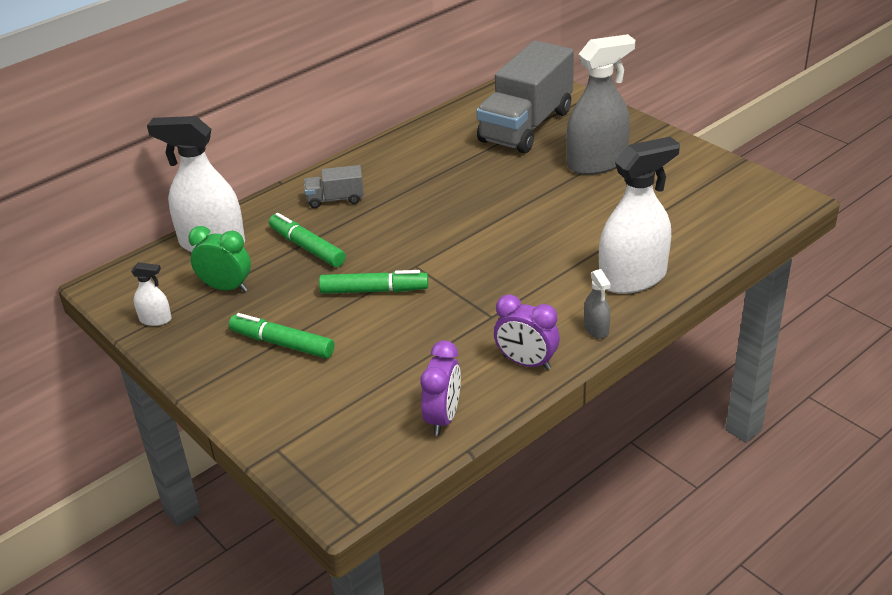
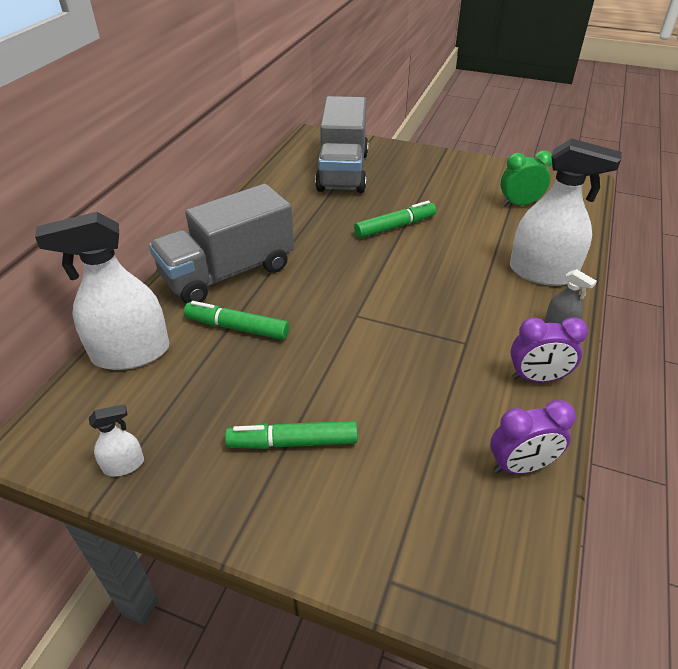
camera: 30 degrees left, 5 degrees up
green clock [188,226,251,292] -> green clock moved to [501,150,552,206]
grey truck [304,165,364,208] -> grey truck [149,184,294,304], size x2.24
green marker [319,270,428,294] -> green marker moved to [354,201,436,238]
purple clock [421,341,461,435] -> purple clock turned 90 degrees clockwise [490,400,576,474]
grey spray bottle [566,34,635,175] -> none
white spray bottle [599,137,680,294] -> white spray bottle turned 75 degrees clockwise [510,138,622,286]

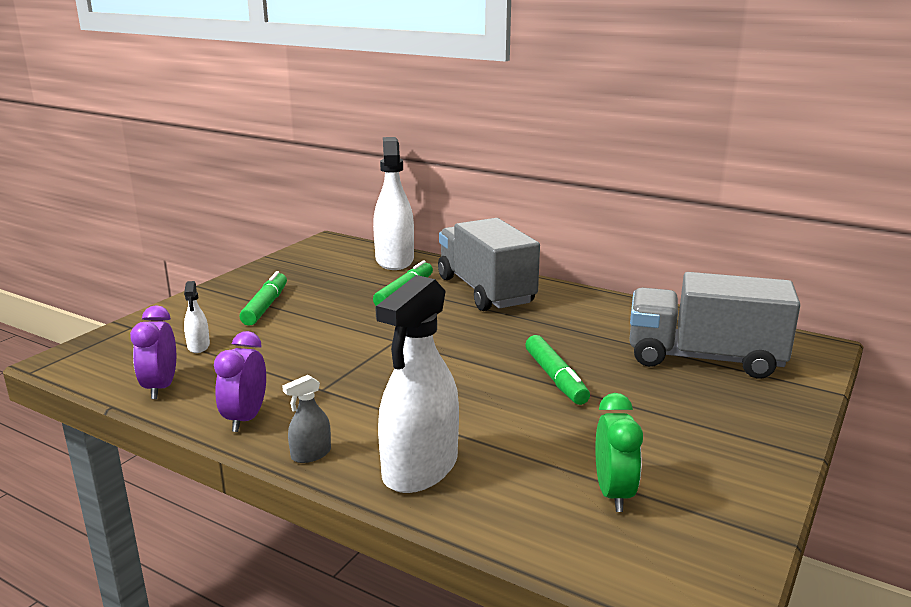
camera: 100 degrees right, 20 degrees down
white spray bottle [89,404,144,476] -> white spray bottle moved to [184,281,210,353]

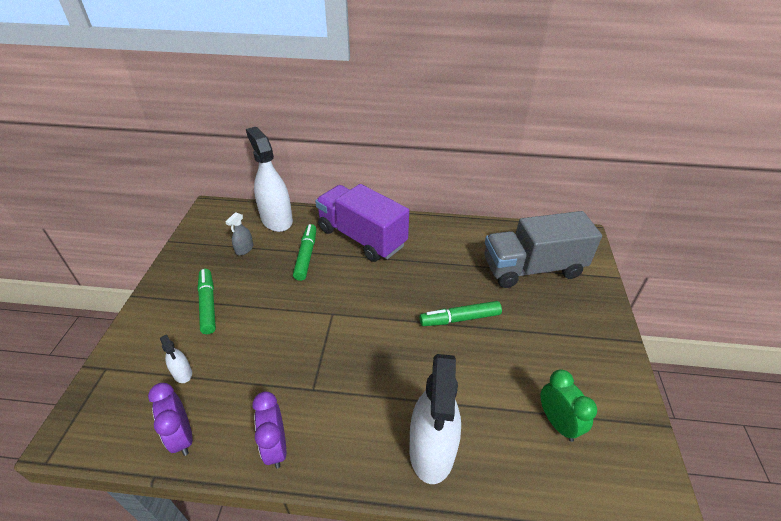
camera: 25 degrees left, 20 degrees up
grey spray bottle [282,375,331,463] -> grey spray bottle moved to [225,212,253,256]
grey truck [438,218,540,311] -> purple truck [315,184,409,262]
green marker [525,335,590,405] -> green marker turned 120 degrees clockwise [420,301,502,326]

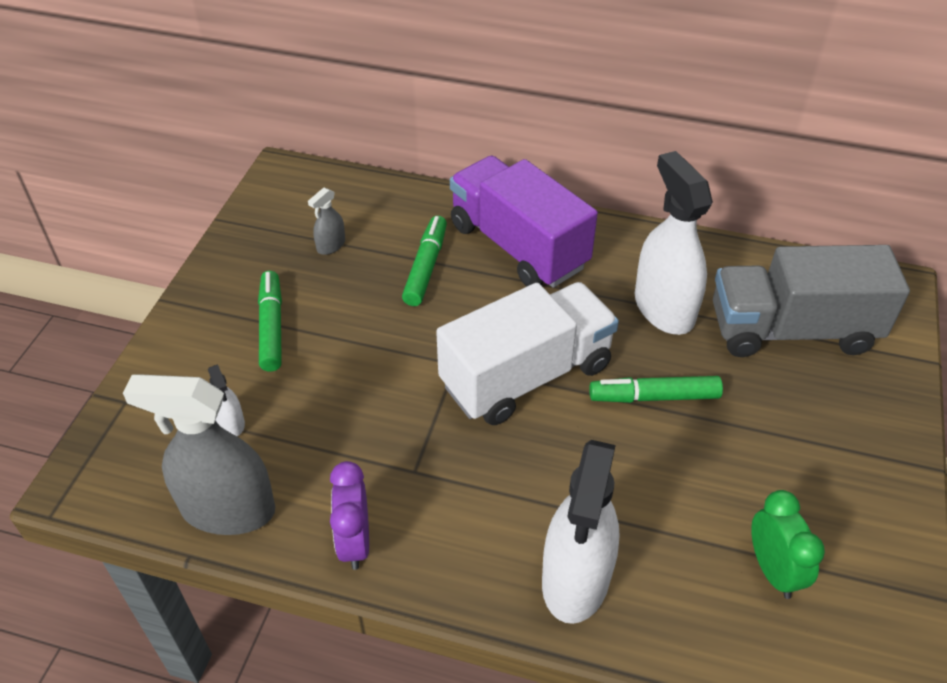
camera: 10 degrees right, 5 degrees up
purple clock [148,383,193,456] -> grey spray bottle [123,374,275,535]
white spray bottle [246,127,293,232] -> white spray bottle moved to [635,151,713,335]
none -> white truck [436,282,619,425]

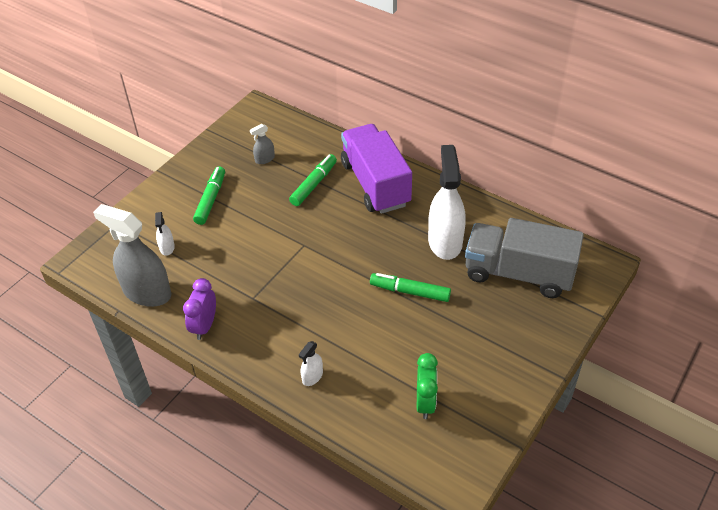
camera: 20 degrees right, 0 degrees up
white truck [436,282,619,425] -> none
white spray bottle [542,440,620,624] -> white spray bottle [299,341,323,386], size x0.44

